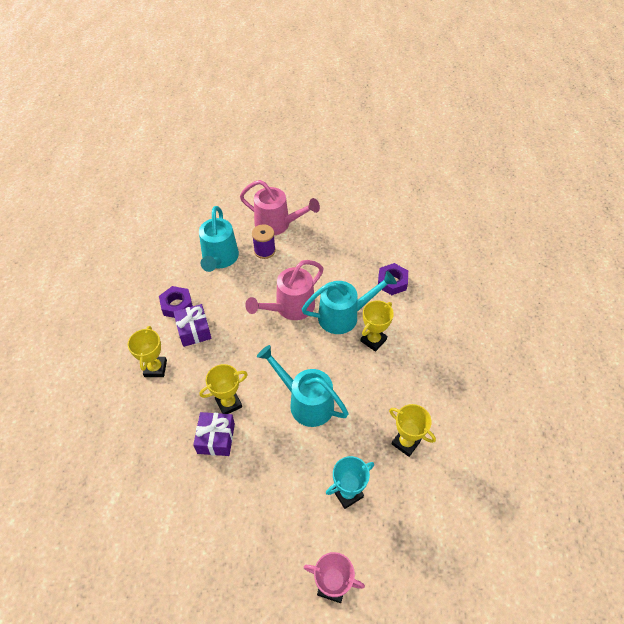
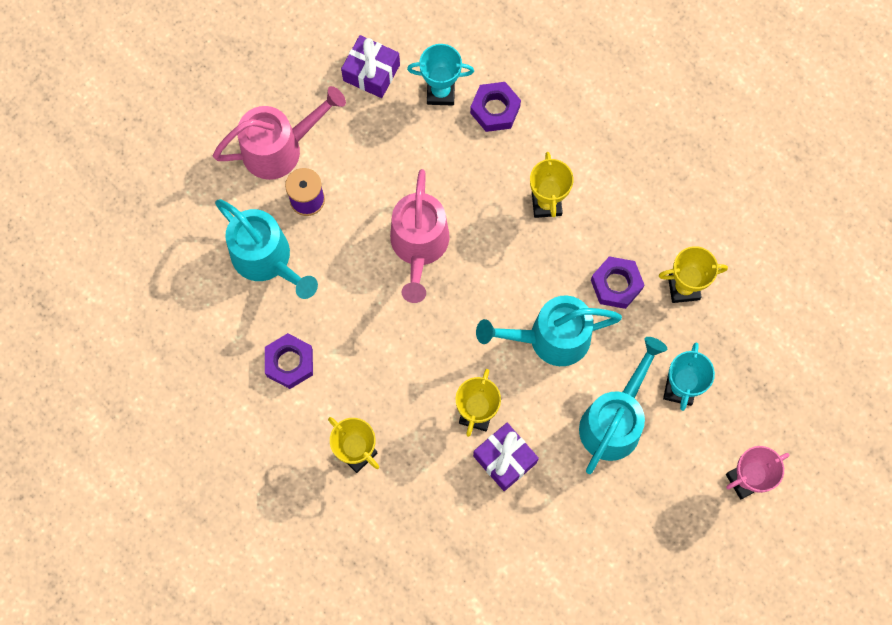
camera: 45 degrees left, 20 degrees up
purple gift [174,304,212,347] -> purple gift moved to [341,35,400,98]
turquoise watering can [302,271,397,334] -> turquoise watering can moved to [579,337,667,474]
none -> turquoise trophy [407,44,474,106]
none -> purple nut [591,256,644,309]

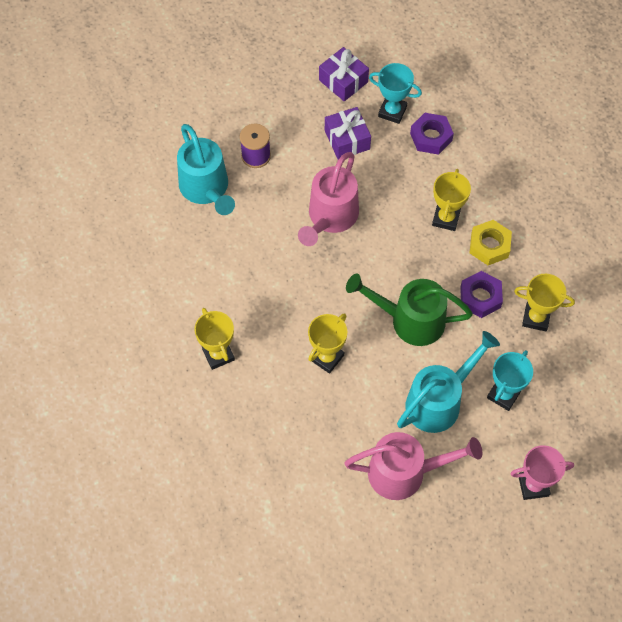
camera: 20 degrees right, 10 degrees down
pink watering can [213,86,346,180] -> pink watering can moved to [345,432,482,500]
purple nut [265,333,313,389] -> none
purple gift [473,423,539,491] -> purple gift moved to [325,107,371,159]
turquoise watering can [476,295,622,366] -> green watering can [346,273,473,346]
none -> yellow nut [470,220,512,265]

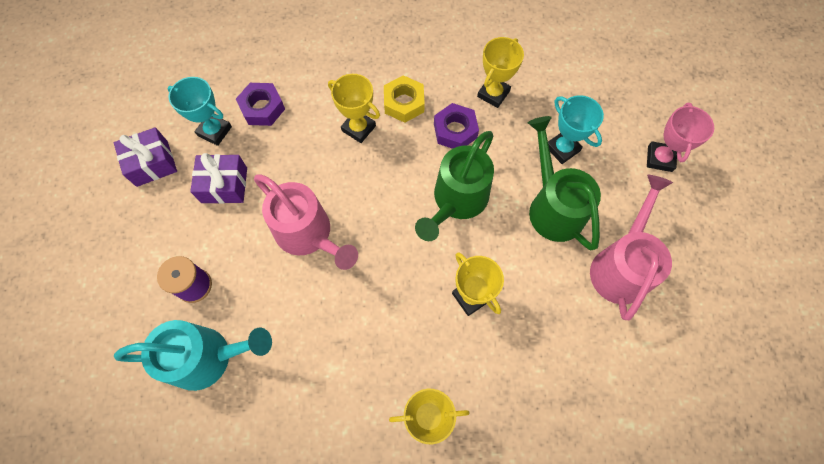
camera: 70 degrees left, 5 degrees up
turquoise trophy [369,63,422,124] -> turquoise trophy turned 75 degrees clockwise [167,77,232,146]
turquoise watering can [397,331,500,433] -> green watering can [528,116,601,250]

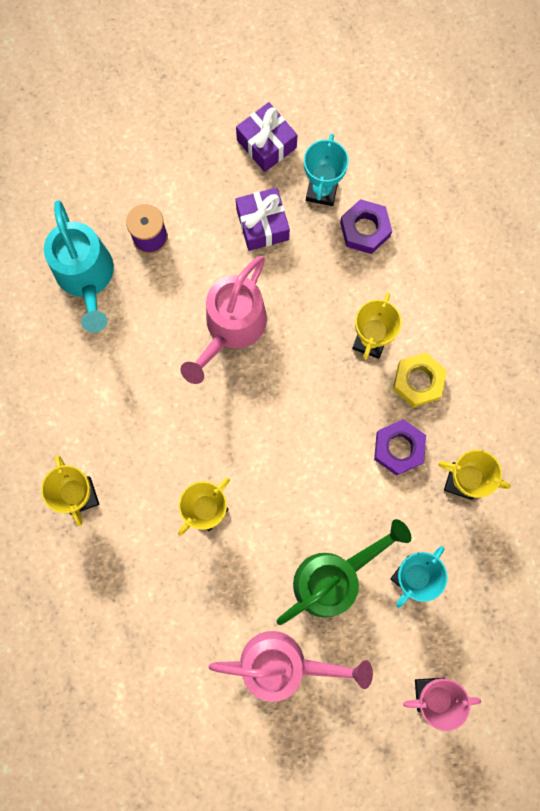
camera: 75 degrees right, 10 degrees up
green watering can [415,131,494,241] -> none

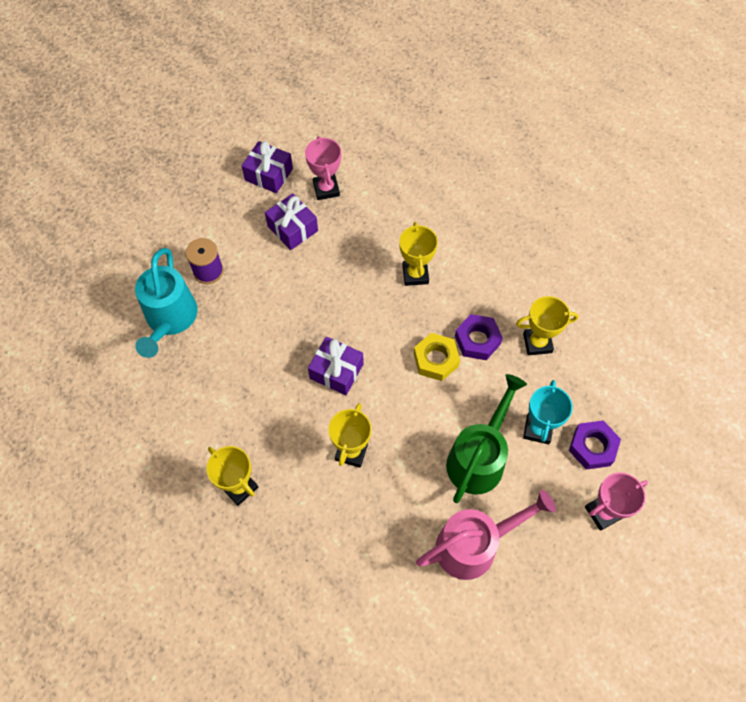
camera: 25 degrees left, 15 degrees down
turquoise watering can [44,200,114,333] -> turquoise watering can turned 45 degrees clockwise [135,248,197,358]
pink watering can [180,256,267,384] -> none
turquoise trophy [304,134,349,206] -> pink trophy [305,136,341,200]
purple nut [340,199,392,254] -> purple nut moved to [569,421,621,470]
yellow nut [393,352,447,407] -> yellow nut moved to [414,333,460,381]
none -> purple gift [308,337,364,395]

